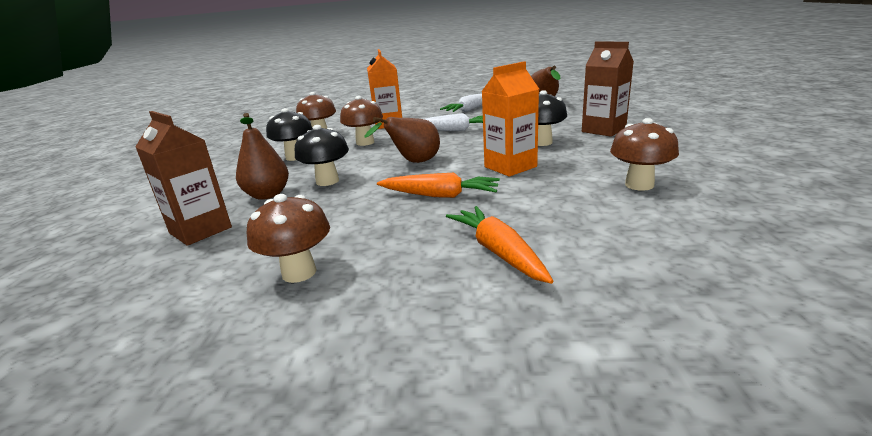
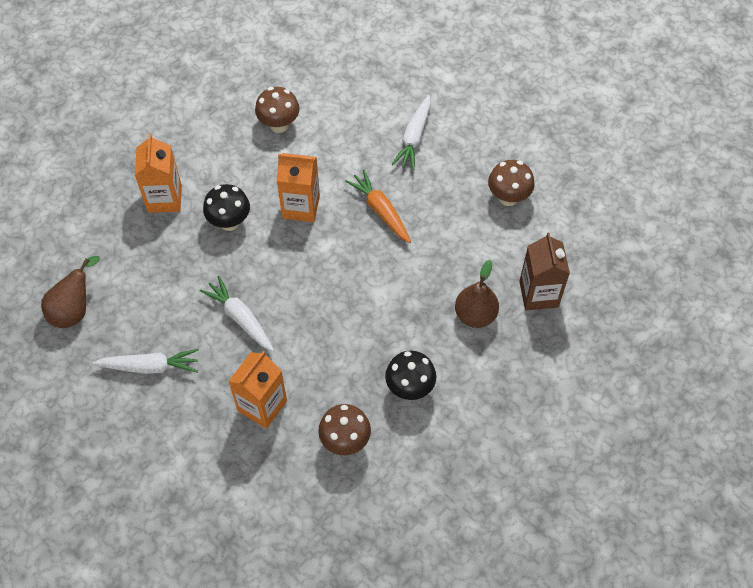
camera: 140 degrees left, 35 degrees up
black mushroom [295,125,349,186] -> none
brown mushroom [340,96,383,146] -> none
brown pear [364,117,440,163] -> none
orange carrot [446,206,553,284] -> white carrot [392,95,431,170]
brown carton [582,41,634,137] -> orange carton [135,134,182,213]

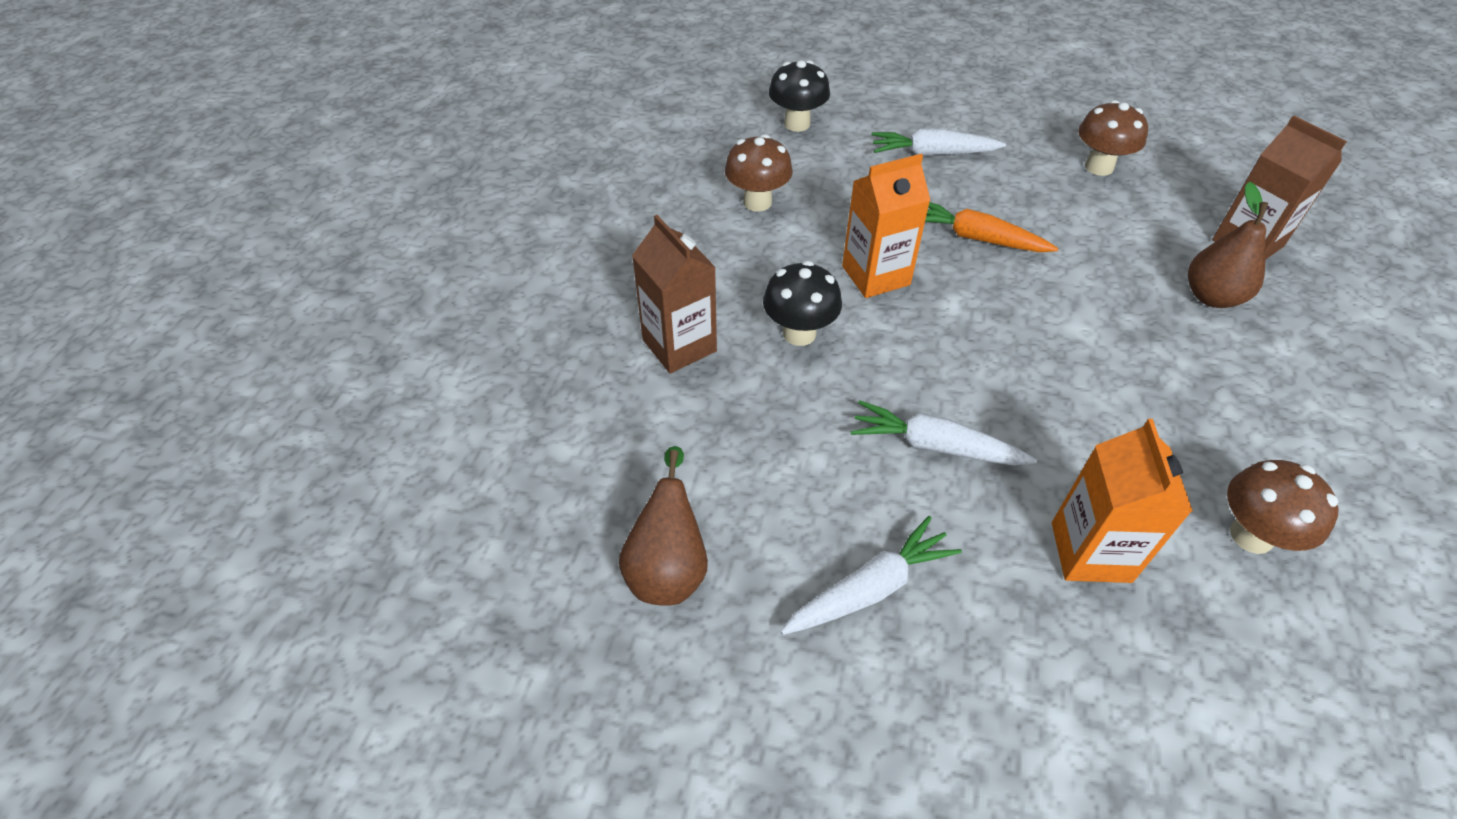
camera: 30 degrees left, 10 degrees down
orange carton [135,134,182,213] -> brown carton [632,215,717,373]
black mushroom [385,351,437,400] -> black mushroom moved to [769,60,830,132]
white carrot [392,95,431,170] -> white carrot turned 105 degrees clockwise [871,129,1006,155]

